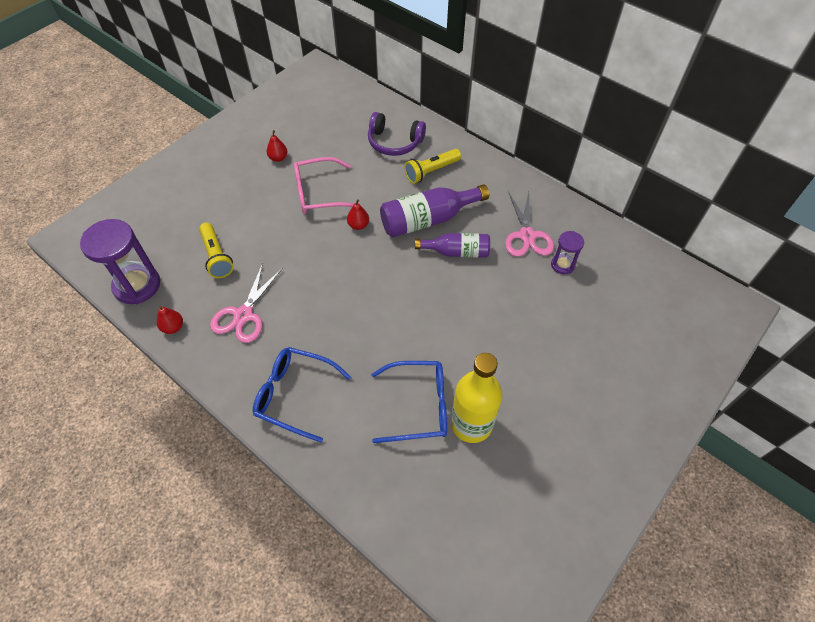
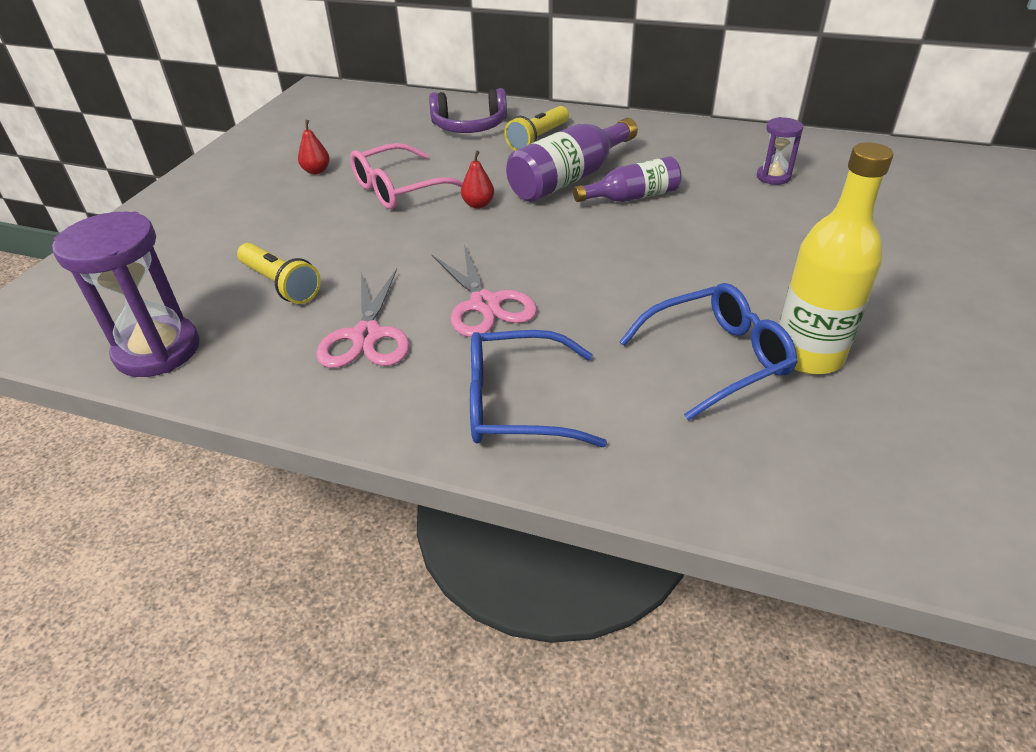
camera: 20 degrees left, 15 degrees down
red pear [157,305,183,334] -> none
pink scissors [505,192,554,257] -> pink scissors moved to [432,245,537,337]

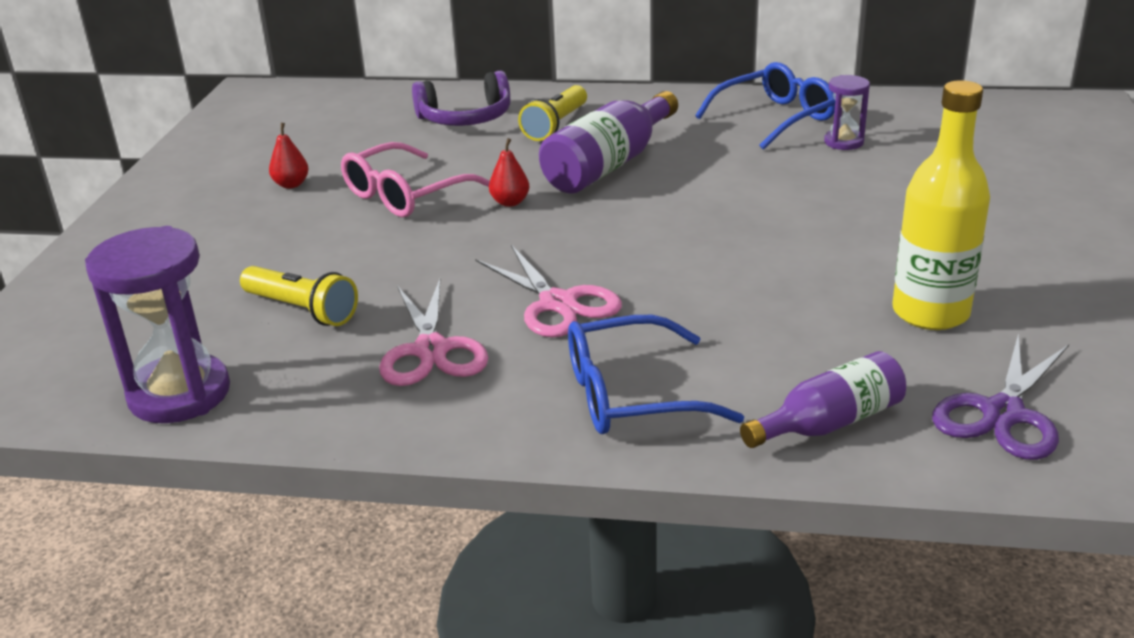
camera: 10 degrees left, 10 degrees down
purple bottle [573,156,681,202] -> purple bottle moved to [740,351,906,448]
blue glasses [619,283,797,421] -> blue glasses moved to [695,62,835,150]
none -> purple scissors [932,333,1069,460]

